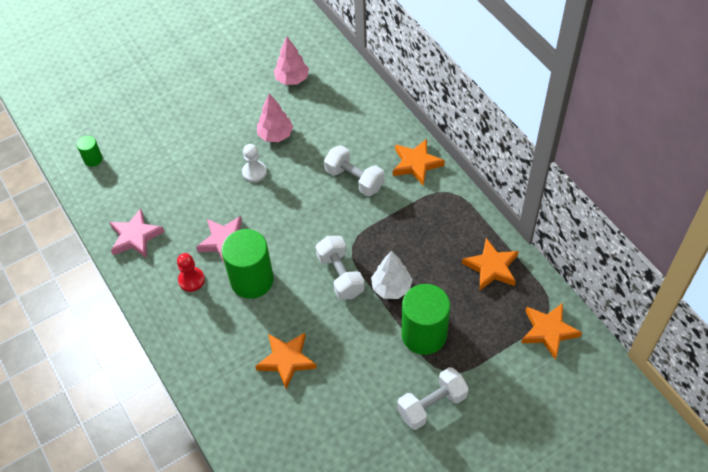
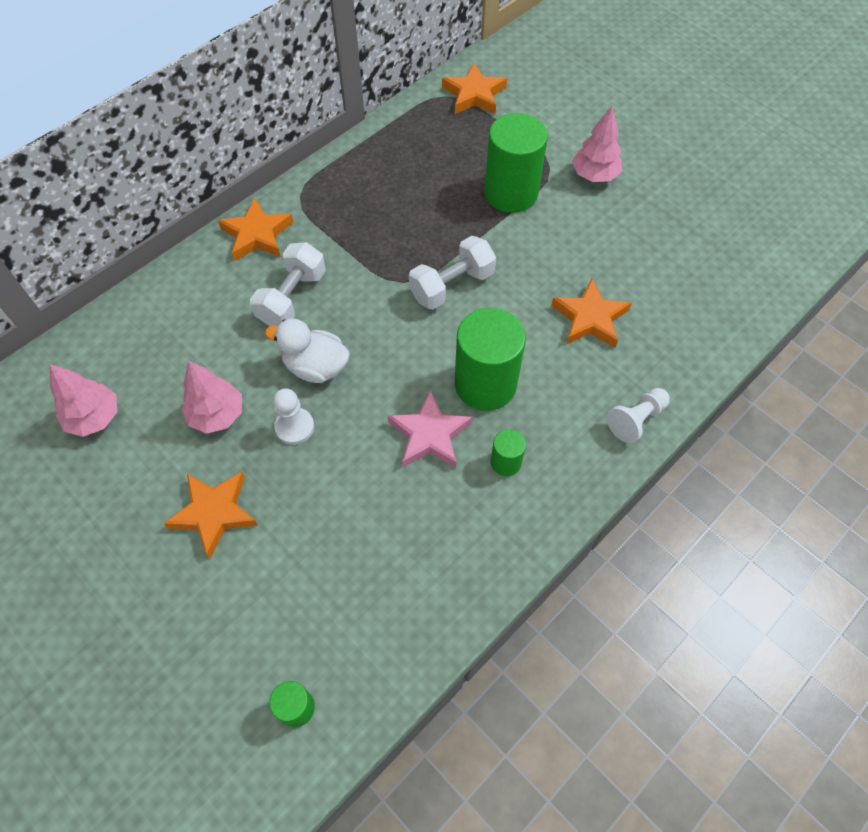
camera: 105 degrees left, 5 degrees up
pink star [109,208,164,258] -> none
red pawn [177,253,205,292] -> green cylinder [491,429,526,476]
white tree [371,251,412,299] -> none
white dumbbell [397,367,469,430] -> pink tree [572,106,622,182]
orange star [462,238,519,290] -> orange star moved to [163,472,258,558]
none -> white duck [265,318,350,383]
none -> white pawn [607,388,670,443]

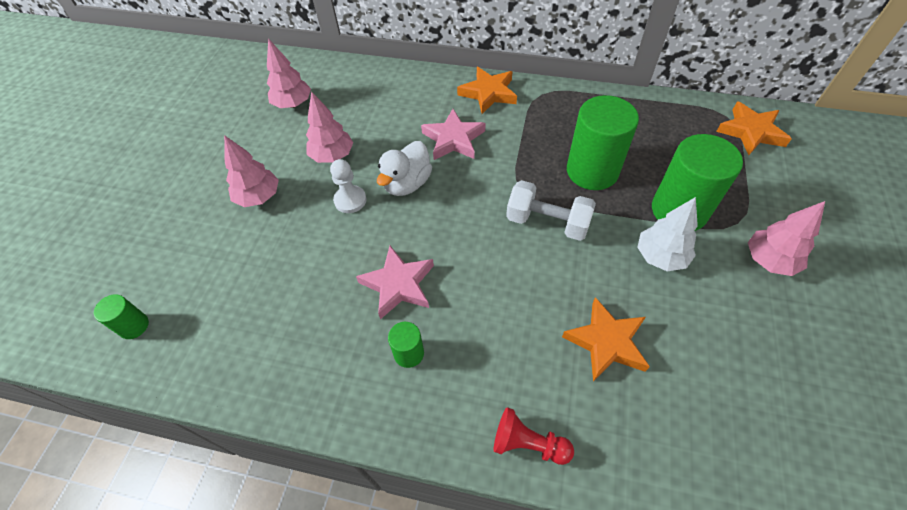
camera: 60 degrees right, 5 degrees down
orange star [163,472,258,558] -> pink tree [224,135,279,207]
white dumbbell [250,242,326,326] -> pink star [421,109,485,160]
white duck [265,318,350,383] -> white duck turned 135 degrees counterclockwise [377,141,432,196]
green cylinder [455,308,526,411] -> green cylinder moved to [567,95,639,190]
white pawn [607,388,670,443] -> red pawn [494,407,574,465]
none -> white tree [637,197,698,271]

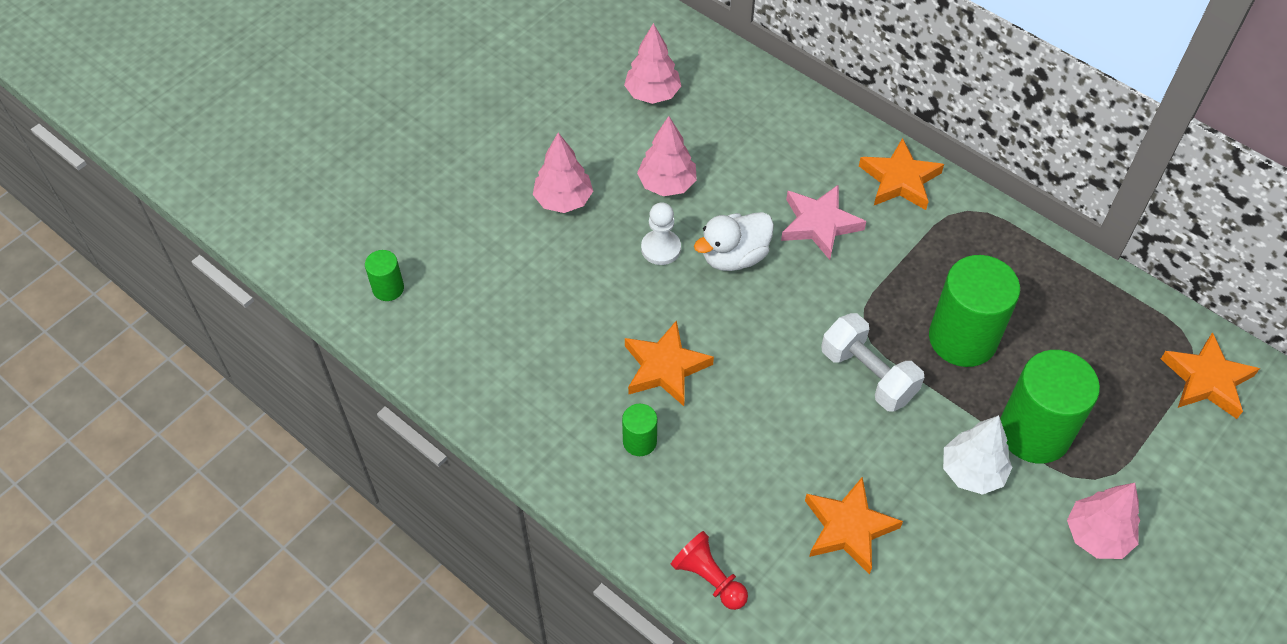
camera: 25 degrees right, 0 degrees up
pink star [356,246,434,319] -> orange star [625,320,714,406]

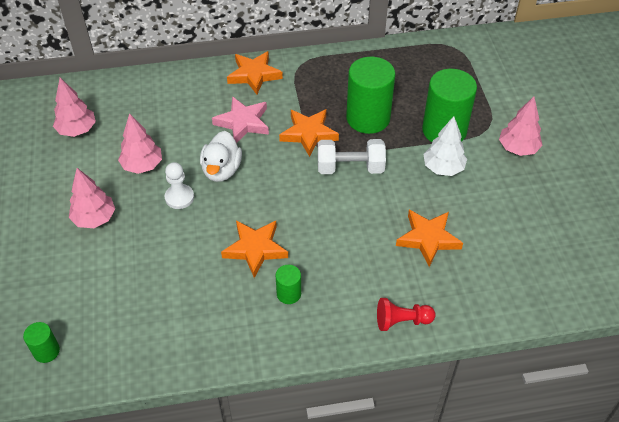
camera: 50 degrees left, 5 degrees down
orange star [1161,332,1260,419] -> orange star moved to [279,109,339,157]

